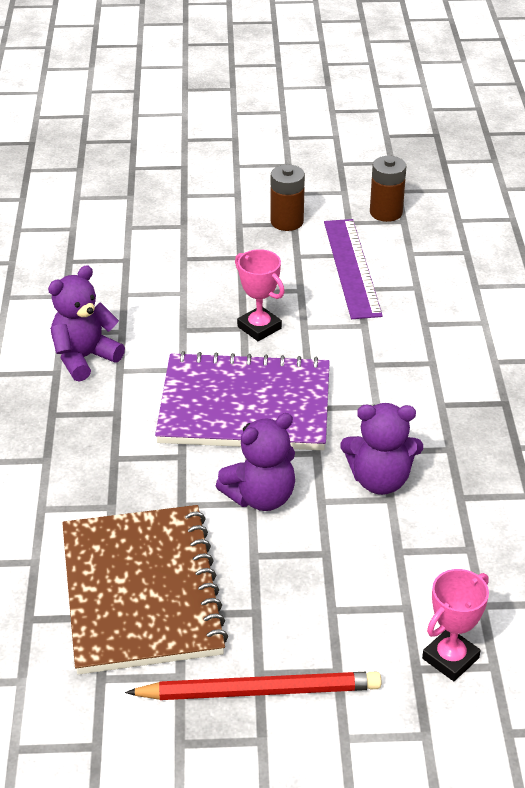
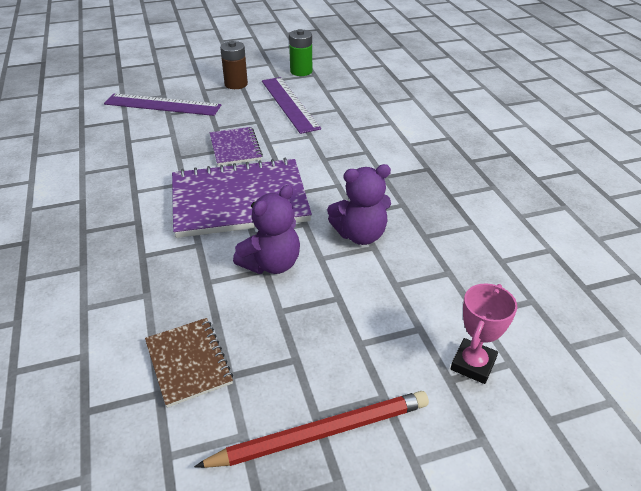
camera: 15 degrees left, 0 degrees up
purple teddy bear [48,265,125,382] -> none
brown notebook [62,505,228,675] -> brown notebook [145,318,233,408], size x0.51
pink trophy [235,249,285,341] -> purple notebook [210,127,263,166]
brown battery [370,156,407,222] -> green battery [289,29,312,76]
none -> purple ruler [104,93,221,116]

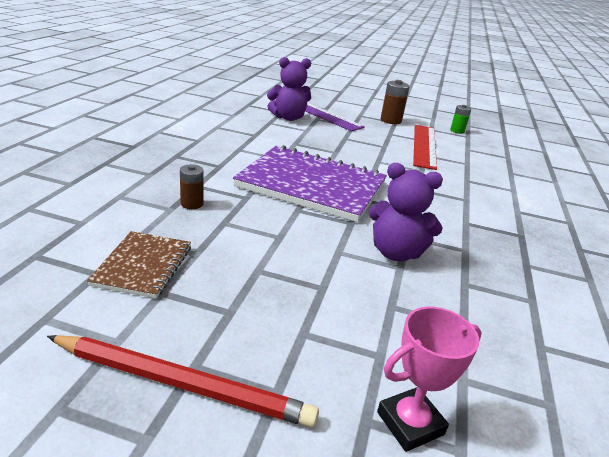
camera: 30 degrees right, 10 degrees down
purple notebook [210,127,263,166] -> none
purple teddy bear [233,185,300,274] -> purple teddy bear moved to [267,57,311,121]
purple ruler [262,77,321,134] -> red ruler [413,125,437,170]
green battery [289,29,312,76] -> green battery [450,105,471,134], size x0.66
none -> brown battery [180,165,204,209]

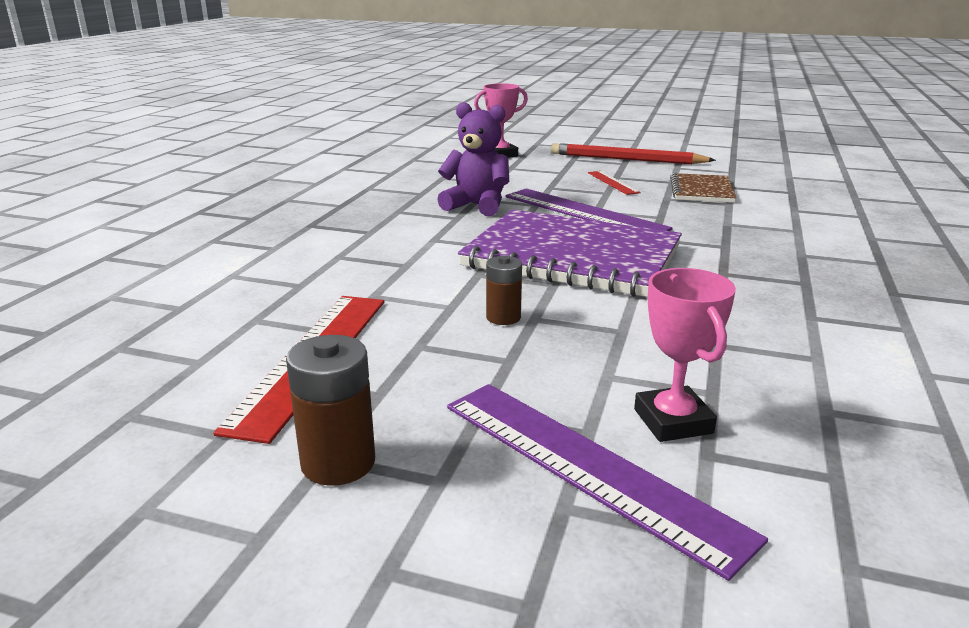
camera: 175 degrees left, 5 degrees down
brown battery [180,165,204,209] -> brown battery moved to [486,255,522,325]
purple teddy bear [267,57,311,121] -> pink trophy [634,268,736,442]
green battery [450,105,471,134] -> none
none -> purple ruler [506,188,673,231]
none -> red ruler [588,171,641,195]

